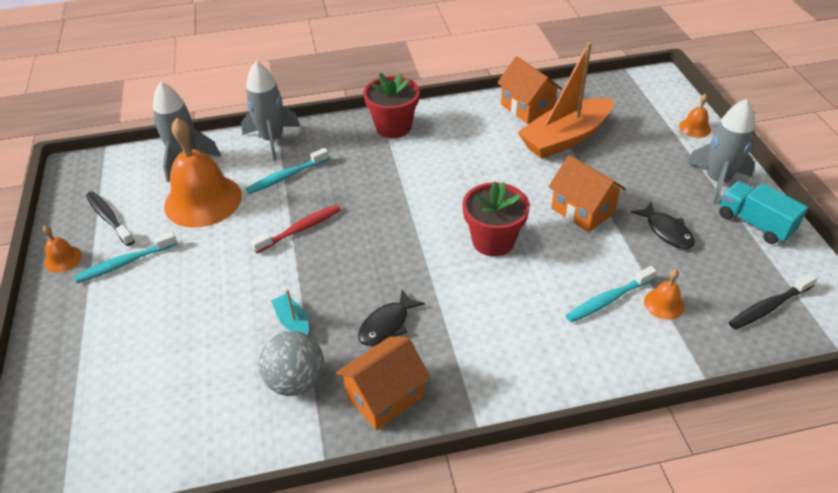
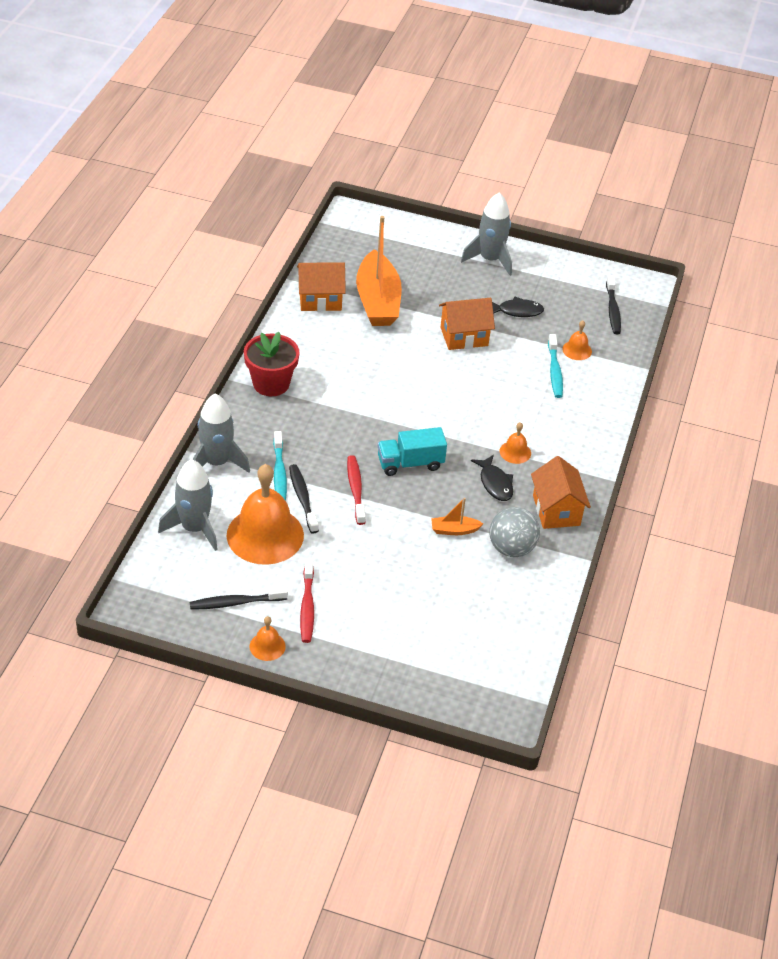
camera: 65 degrees left, 0 degrees up
turquoise toothbrush [74,232,178,283] -> red toothbrush [300,559,314,643]
turquoise boat [271,289,309,335] -> orange boat [431,498,483,535]
red flower pot [462,182,530,257] -> none
orange bell [679,93,711,138] -> orange bell moved to [500,422,531,464]
turquoise truck [719,181,808,244] -> turquoise truck moved to [378,427,447,476]
none -> black toothbrush [289,464,319,534]

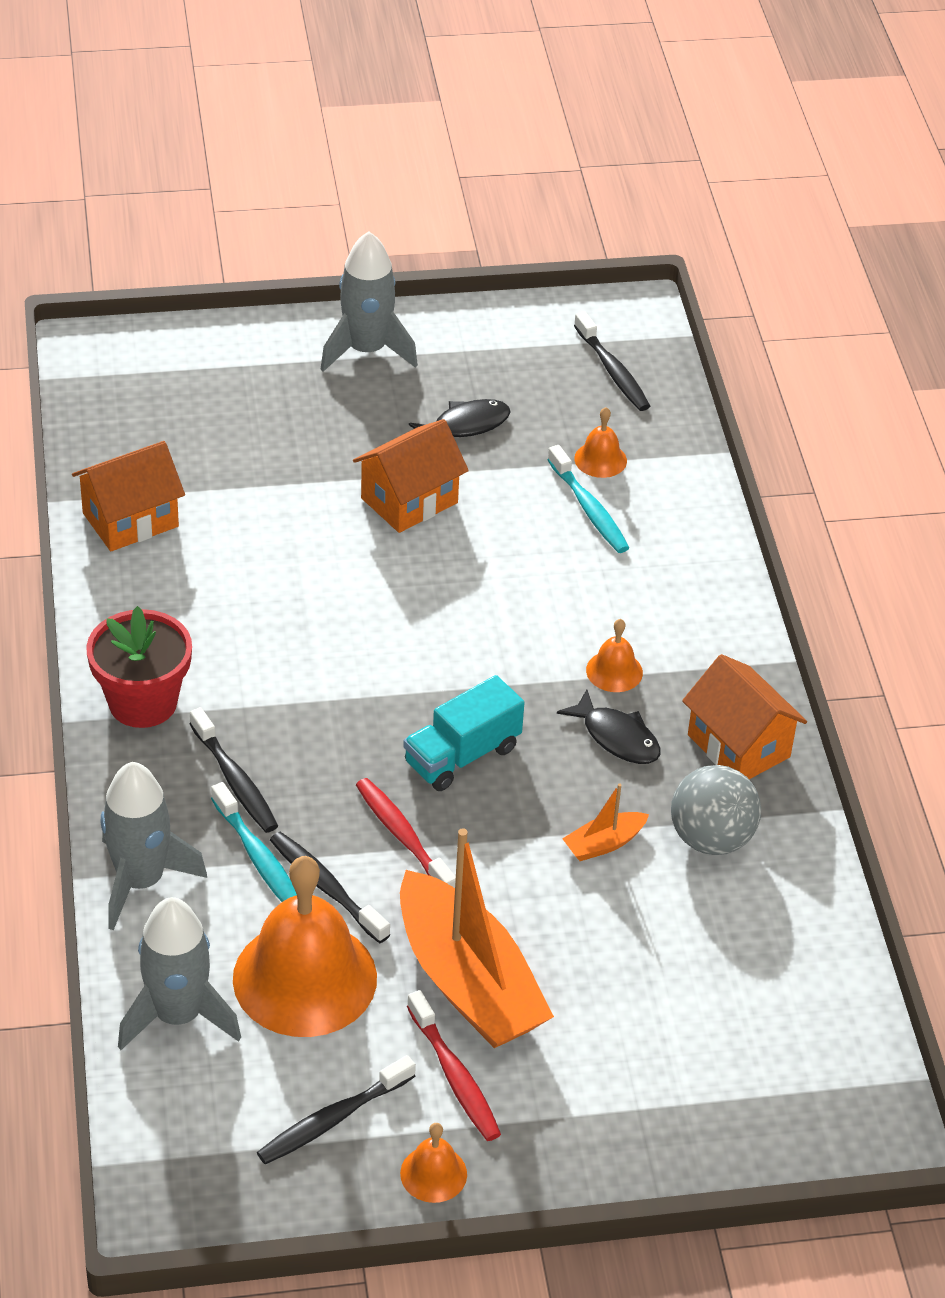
camera: 25 degrees left, 0 degrees up
orange boat [356,216,402,326] -> orange boat moved to [400,828,554,1048]
none -> black toothbrush [190,707,278,833]

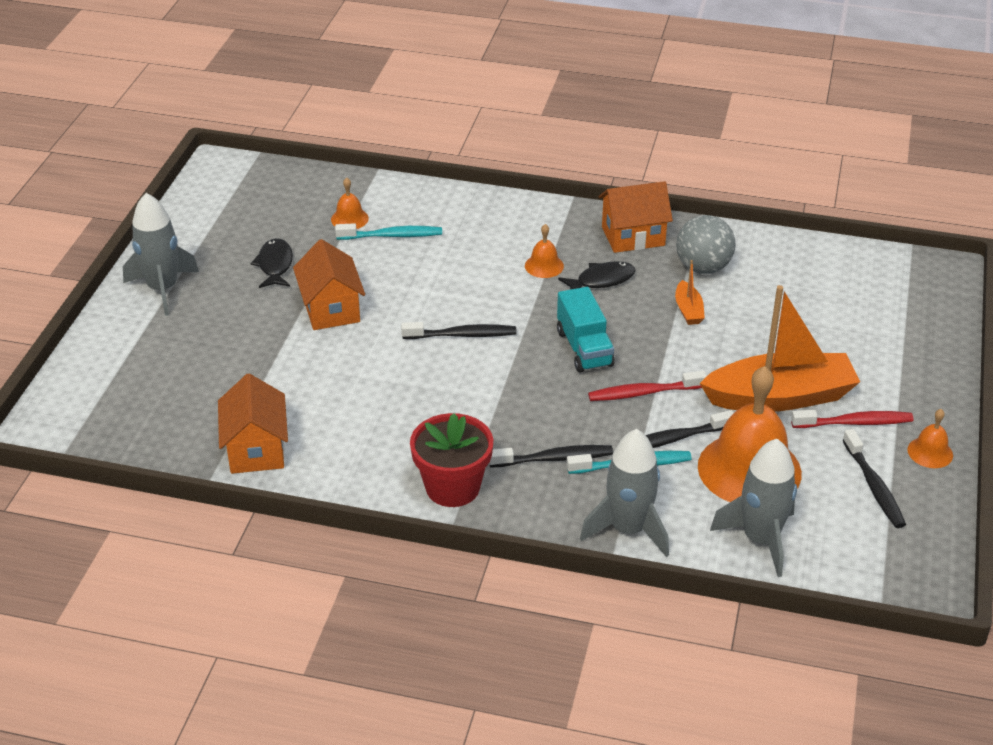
camera: 65 degrees left, 5 degrees down
black toothbrush [574,311,650,411] -> black toothbrush moved to [401,322,516,339]

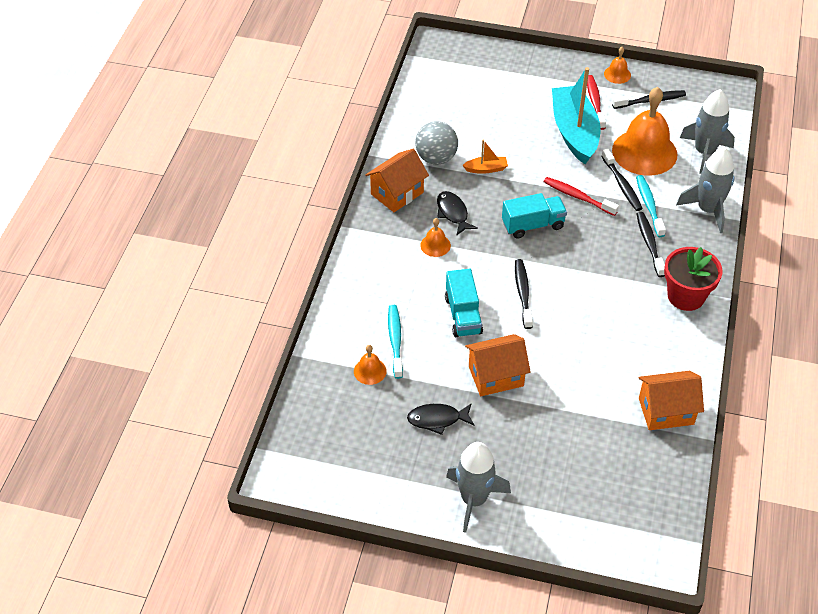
camera: 90 degrees left, 10 degrees up
red toothbrush [588,371,707,401] -> red toothbrush turned 135 degrees clockwise [544,177,619,216]
orange house [599,181,673,253] -> orange house turned 60 degrees clockwise [365,149,429,212]
orange boat [700,285,860,412] -> turquoise boat [552,67,600,164]
none -> turquoise truck [445,269,483,337]

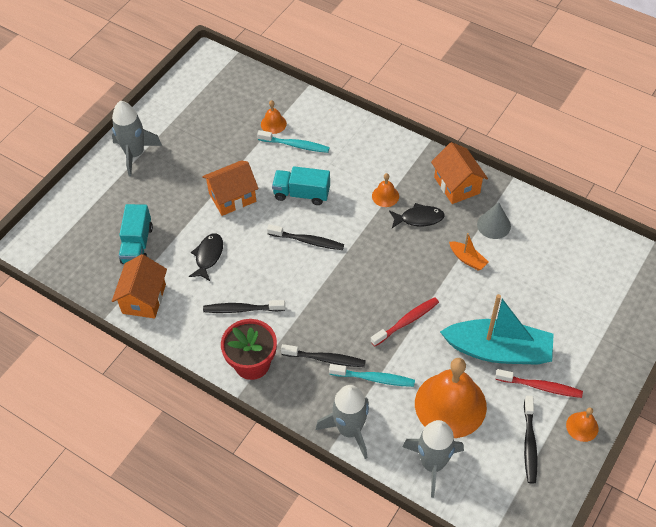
camera: 110 degrees right, 5 degrees up
black fish [407,403,474,435] -> black fish moved to [189,233,223,281]
grey ball [415,121,458,165] -> grey cone [477,202,511,239]
orange boat [463,140,508,174] -> orange boat turned 60 degrees counterclockwise [449,233,488,271]
orange house [465,334,531,396] -> orange house turned 60 degrees clockwise [202,161,259,216]
turquoise truck [502,193,567,239] -> turquoise truck moved to [119,204,153,264]
black toothbrush [601,149,643,211] -> black toothbrush moved to [203,300,285,313]

